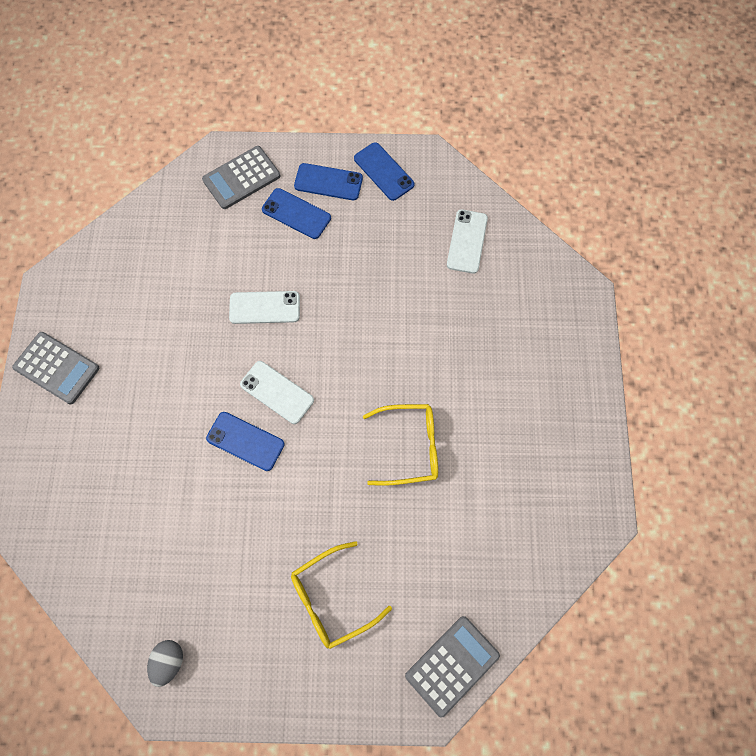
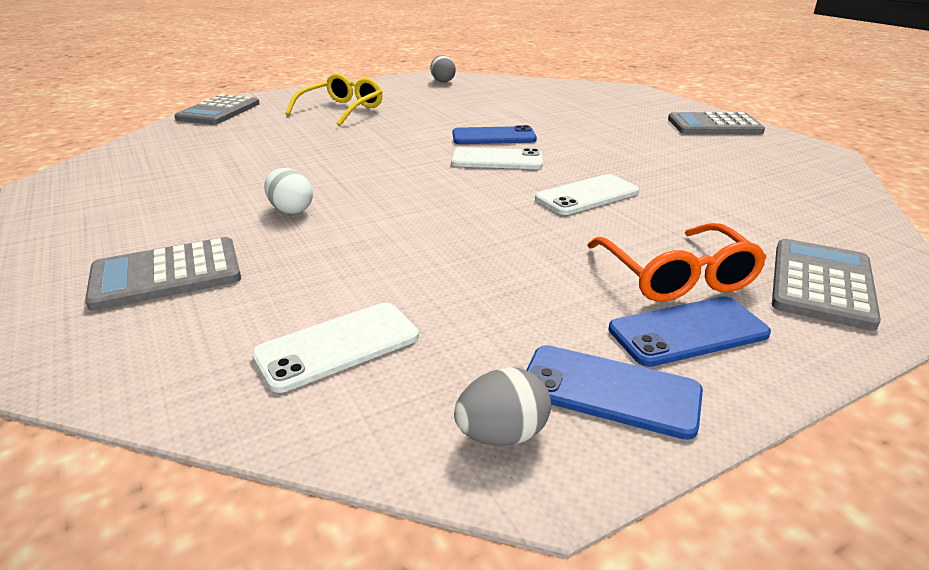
camera: 150 degrees right, 40 degrees down
blue phone [262,188,331,239] -> orange glasses [587,223,767,302]
yellow glasses [363,404,438,486] -> none
white phone [447,209,488,274] -> white phone turned 75 degrees clockwise [252,302,419,393]
none -> grey calculator [85,237,241,311]
none -> white egg [264,168,313,214]
none -> grey egg [454,367,551,446]

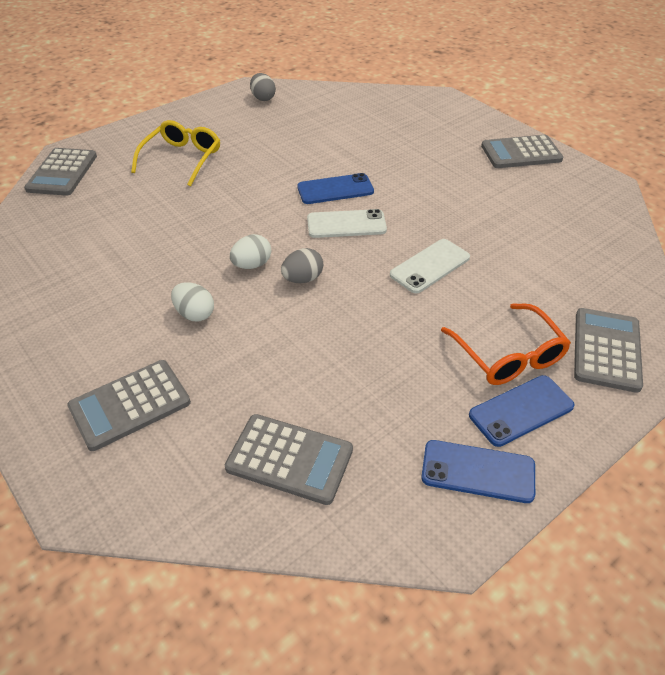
camera: 10 degrees left, 15 degrees up
white phone [252,302,419,393] -> grey calculator [225,414,353,505]
grey egg [454,367,551,446] -> grey egg moved to [281,248,323,283]
none -> white egg [230,234,271,269]

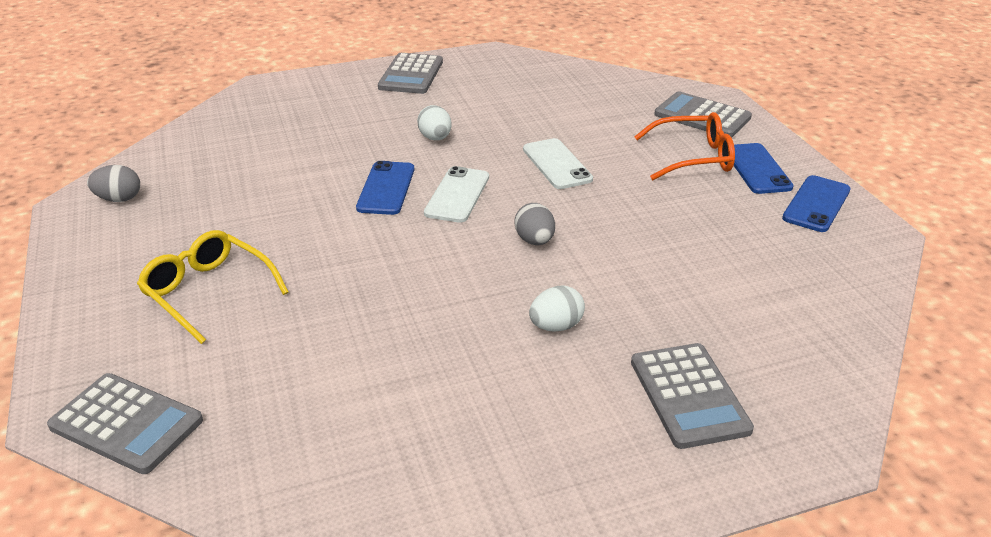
camera: 70 degrees left, 10 degrees down
grey calculator [225,414,353,505] -> none
white egg [230,234,271,269] -> white egg moved to [417,105,452,140]

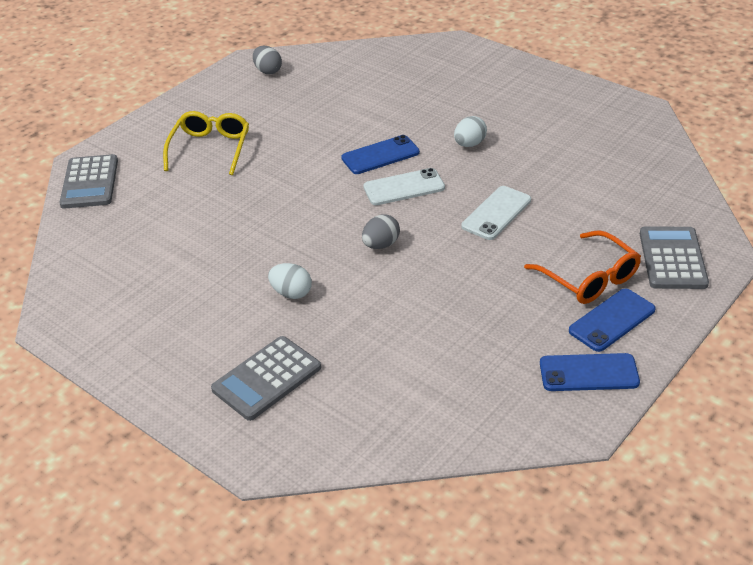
camera: 60 degrees right, 5 degrees up
grey calculator [378,53,443,94] -> none

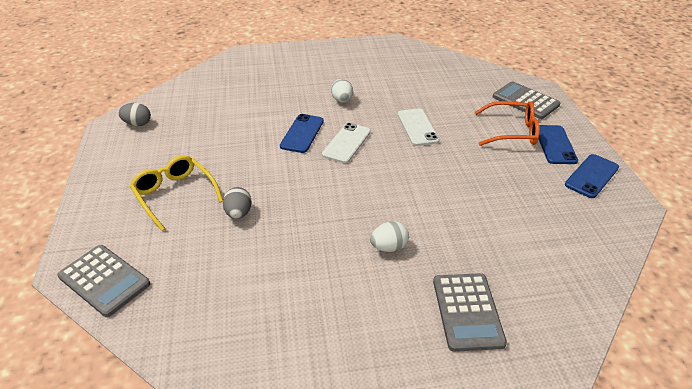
camera: 50 degrees left, 0 degrees up
grey egg [362,214,400,249] -> grey egg moved to [223,187,252,219]

